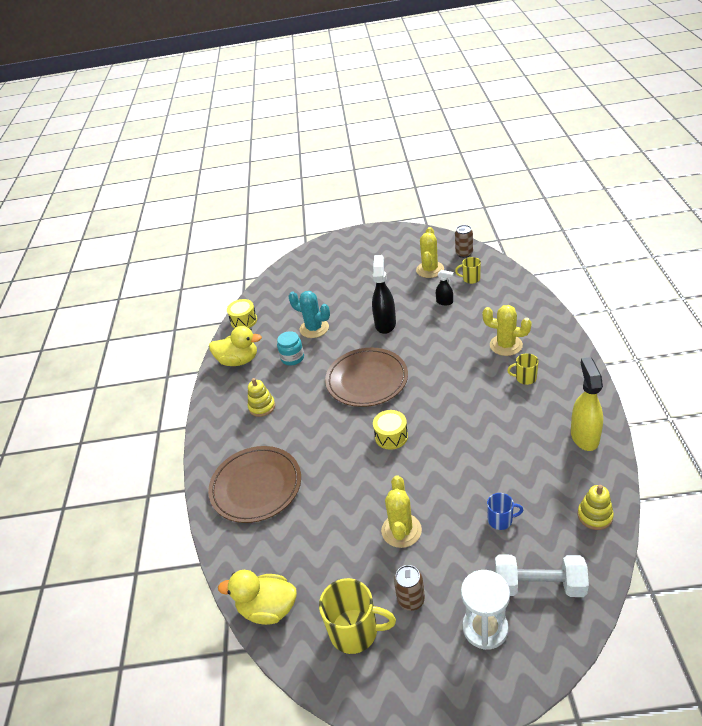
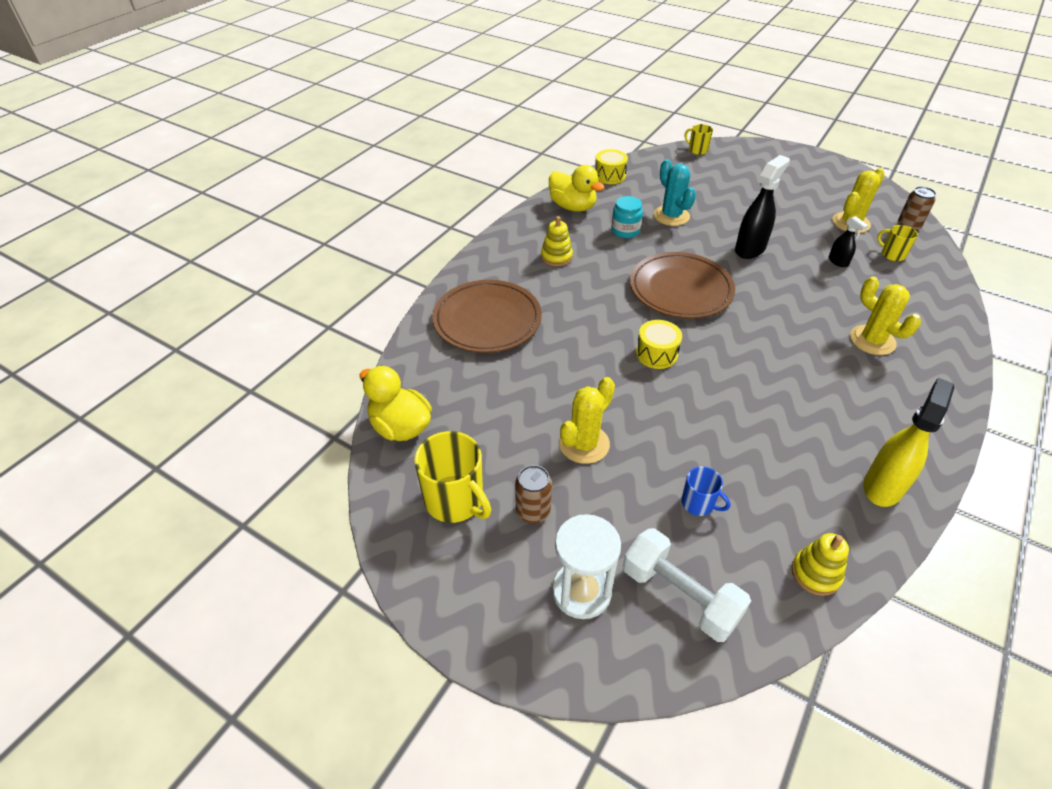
camera: 30 degrees right, 5 degrees up
yellow mug [507,353,539,385] -> yellow mug moved to [685,124,713,155]

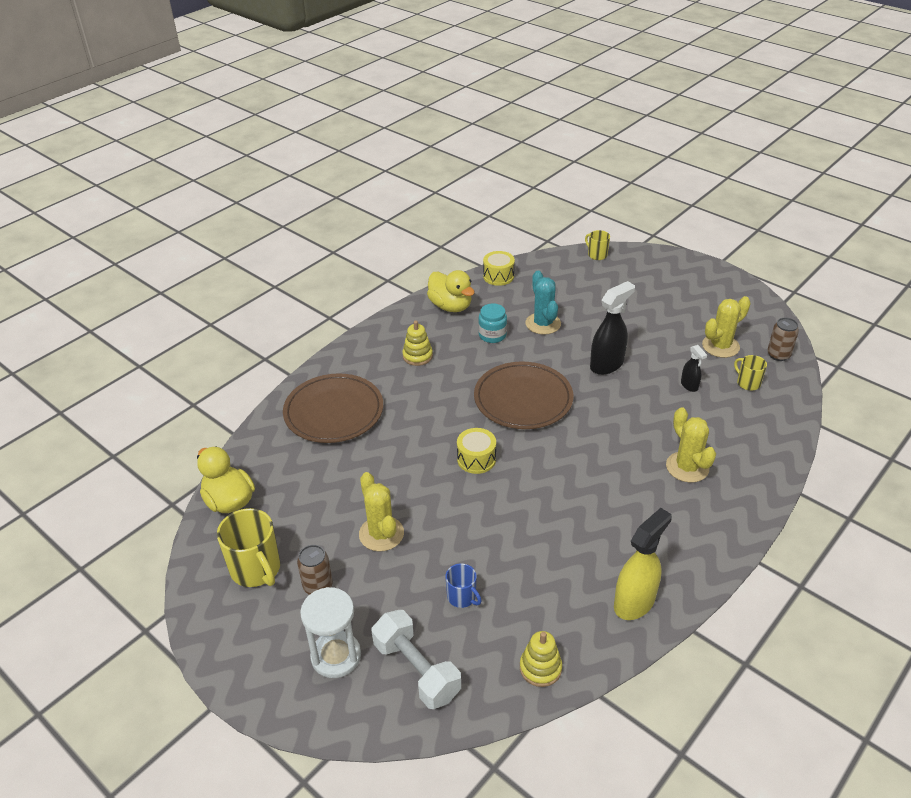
camera: 10 degrees right, 5 degrees down
yellow cactus [559,377,615,464] -> yellow cactus turned 75 degrees counterclockwise [359,472,404,551]

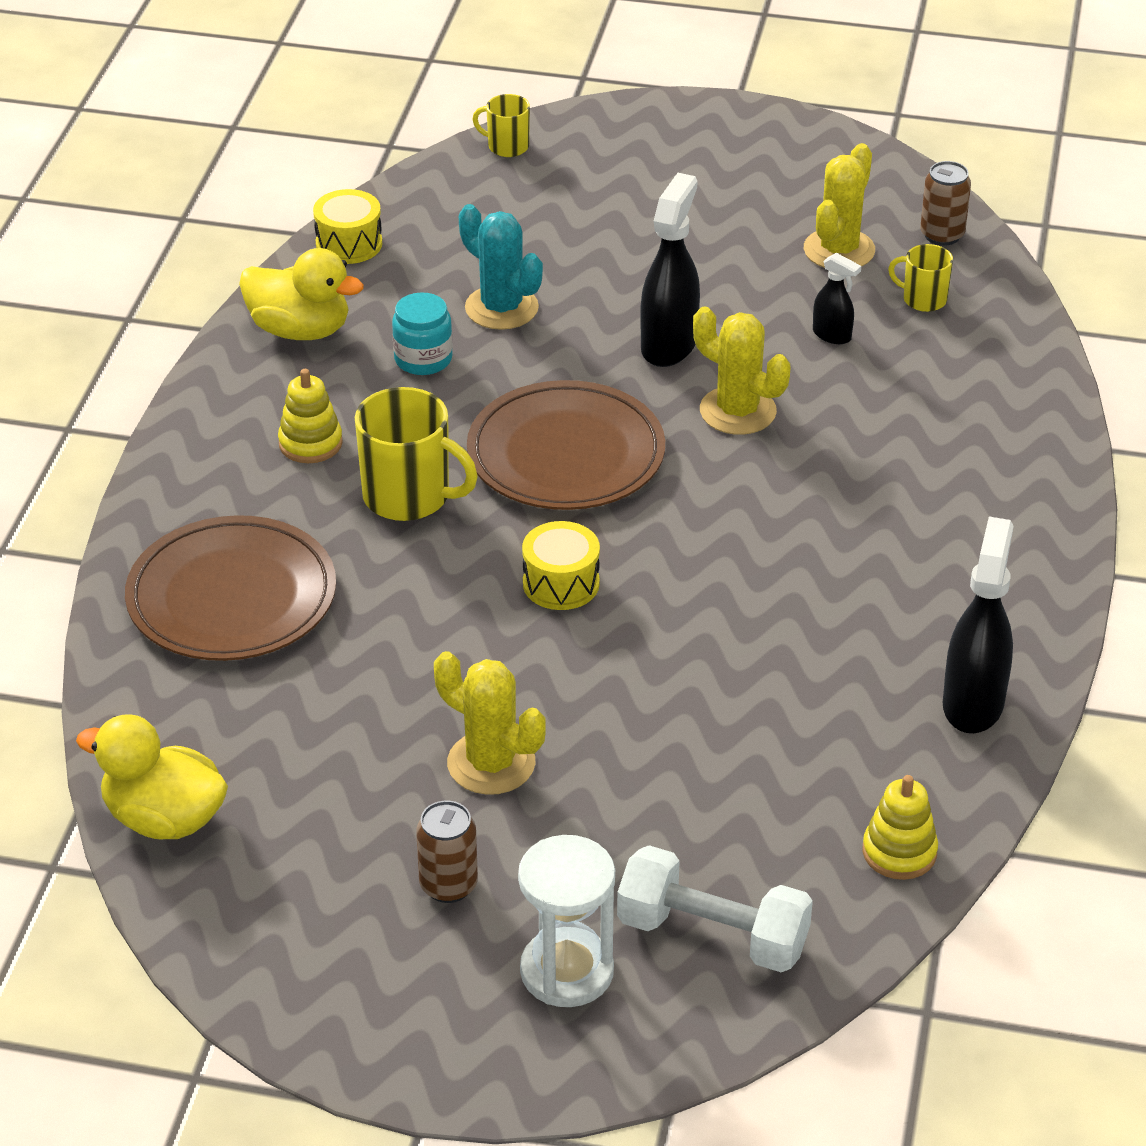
camera: 30 degrees left, 0 degrees up
yellow mug [217,508,280,587] -> yellow mug moved to [355,387,478,521]
blue mug [446,563,482,608] -> none
yellow spray bottle [614,508,672,620] -> black spray bottle [943,517,1013,733]
yellow cactus [666,407,716,483] -> yellow cactus moved to [693,306,790,435]

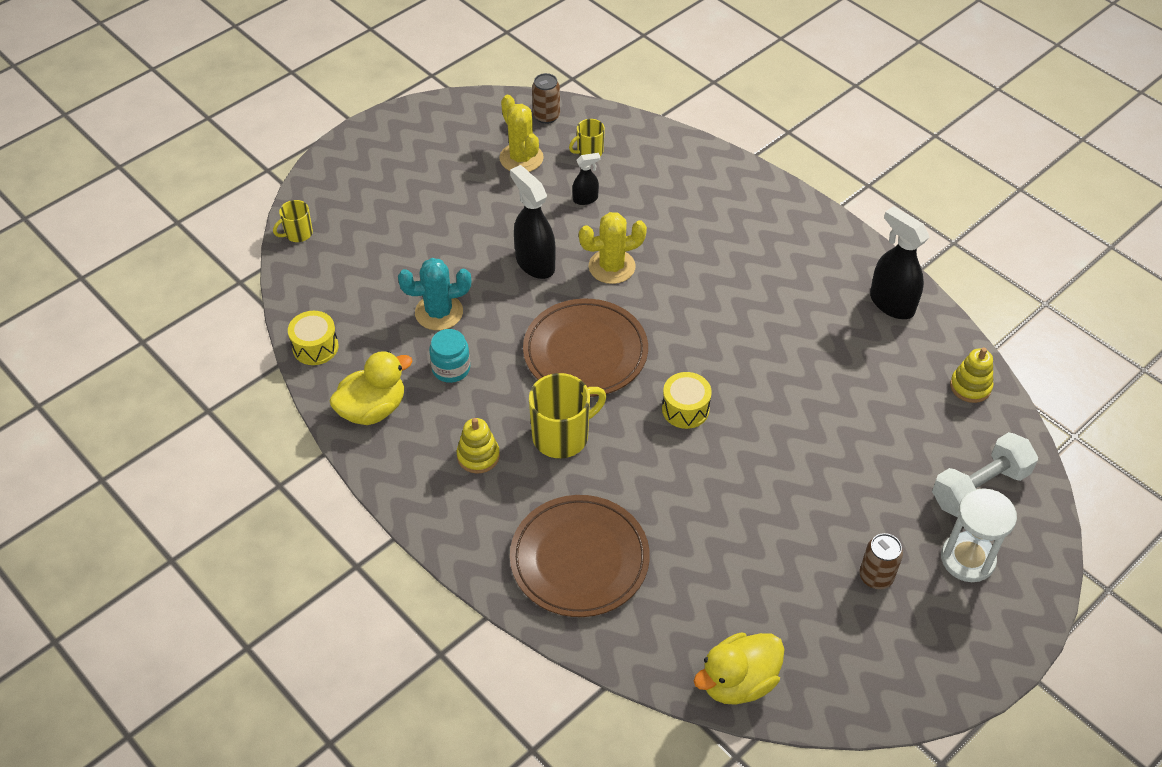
camera: 55 degrees left, 10 degrees up
yellow cactus [434,651,546,795] -> none

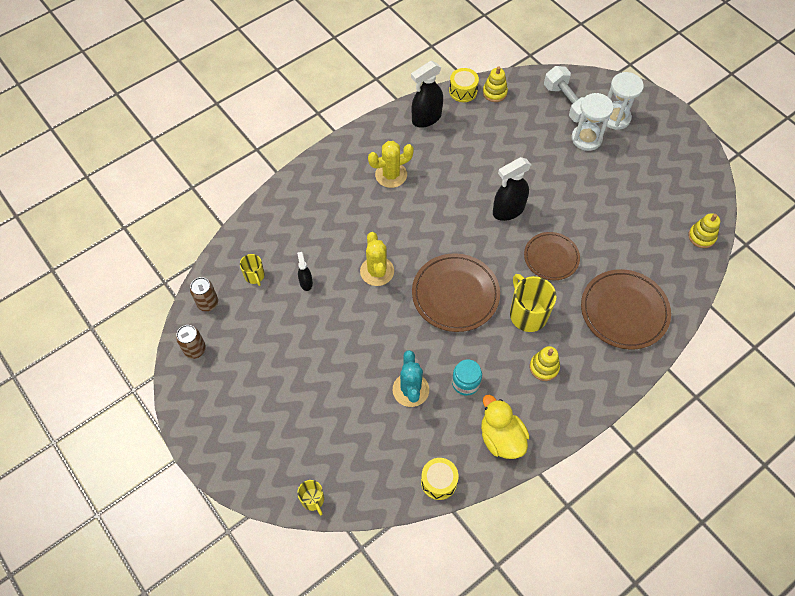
camera: 85 degrees left, 10 degrees up
yellow cactus [499,95,544,172] -> yellow cactus moved to [368,141,414,188]
black spray bottle [510,165,556,279] -> black spray bottle moved to [493,157,531,221]
yellow drum [662,372,712,429] -> yellow drum moved to [449,68,479,102]
yellow duck [694,632,784,705] -> yellow stacking toy [688,213,720,248]
brown can [859,533,903,589] -> brown can moved to [176,325,206,359]
none -> brown plate [524,232,580,280]
none -> white hourglass [571,93,614,151]

